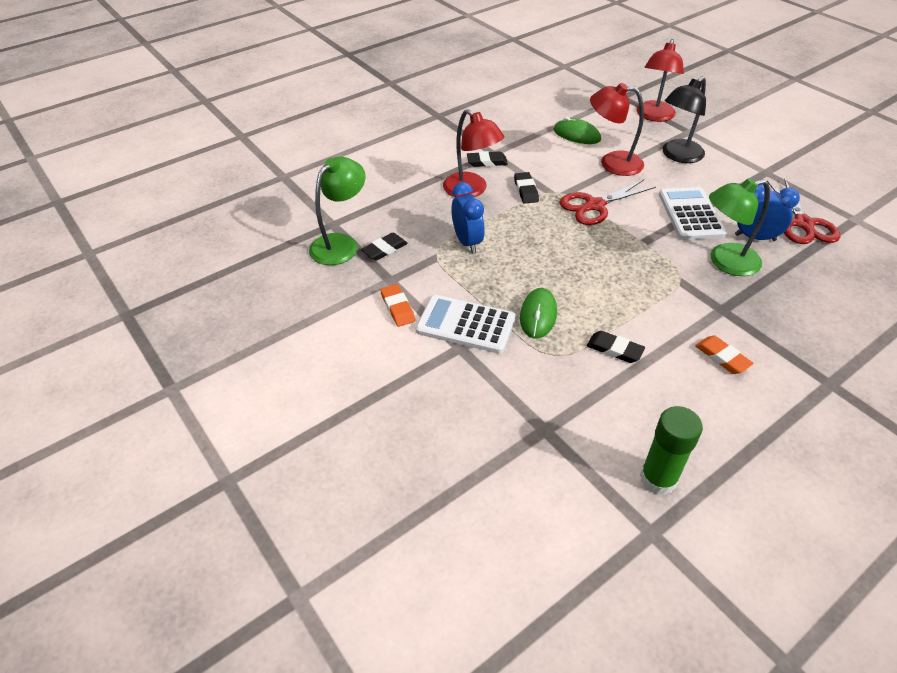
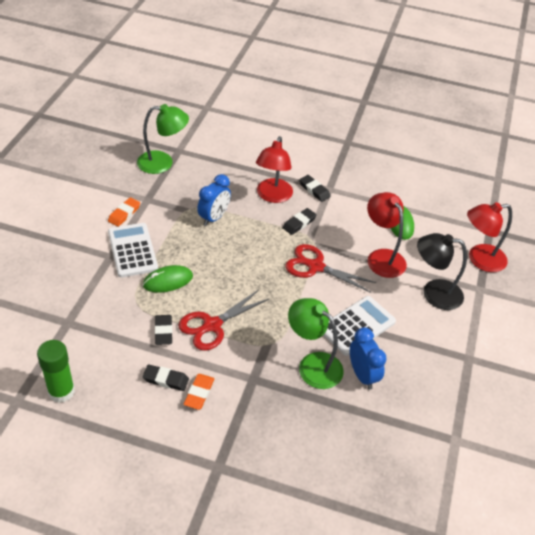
camera: 50 degrees right, 0 degrees up
black eraser [361,233,408,261] -> black eraser moved to [143,365,189,391]
red scissors [767,179,840,244] -> red scissors moved to [178,290,269,351]

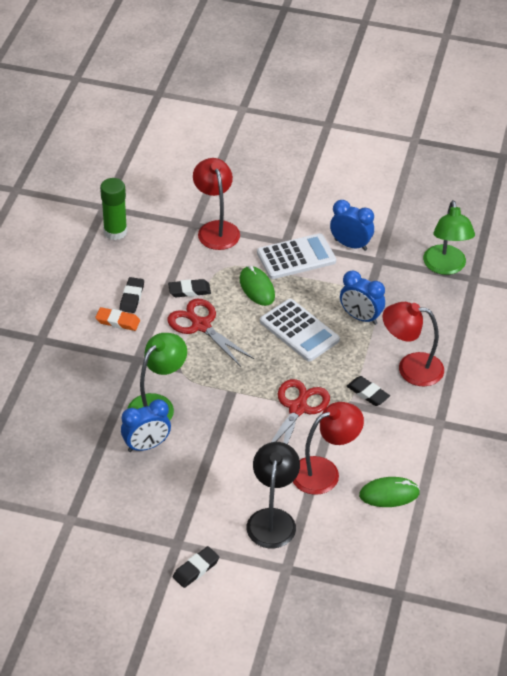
camera: 90 degrees right, 0 degrees up
orange eraser [108,197,140,227] -> blue clock [330,200,374,251]
black eraser [299,175,331,202] -> black eraser moved to [173,546,219,588]
white calculator [324,296,396,356] -> white calculator moved to [260,299,340,362]
red lamp [467,202,512,272] -> red lamp moved to [193,158,240,250]

